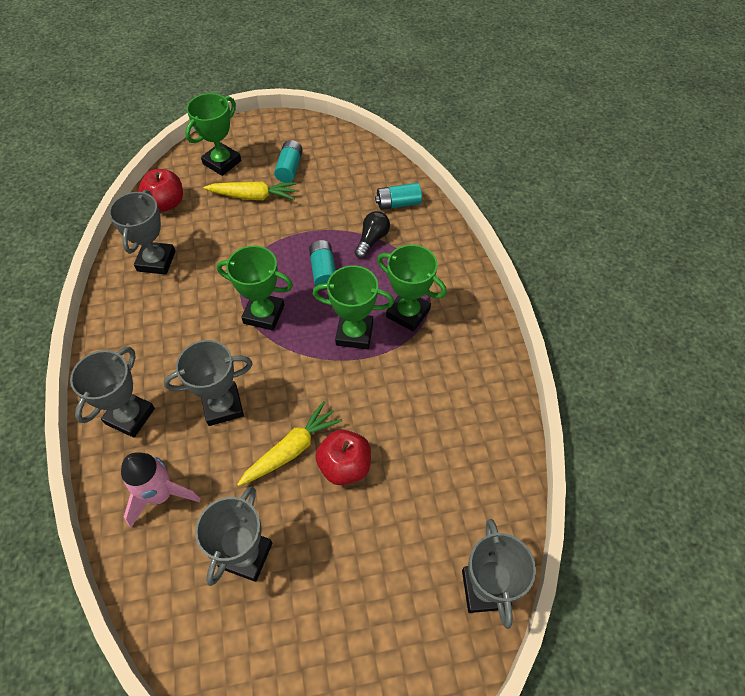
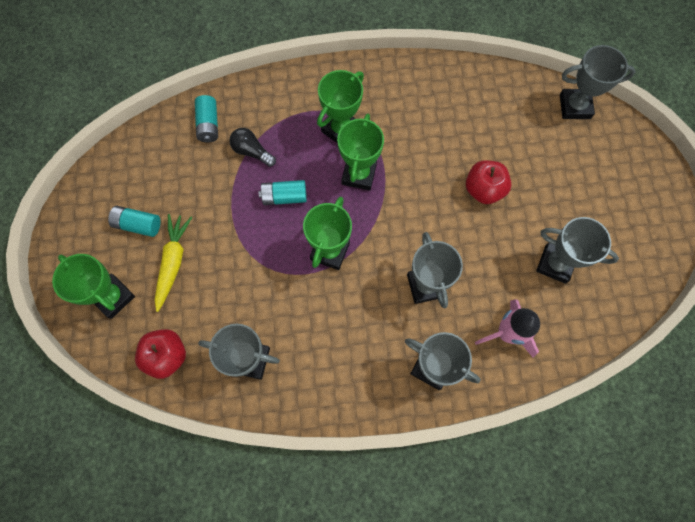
camera: 85 degrees left, 15 degrees up
yellow carrot [237,401,342,486] -> none

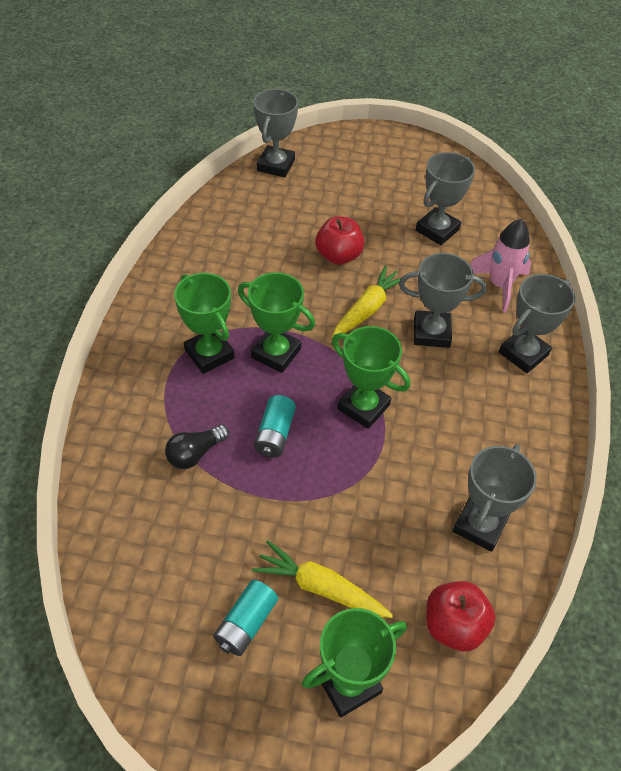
camera: 75 degrees left, 20 degrees down
turquoise battery [195,95,218,143] -> none
none -> yellow carrot [332,265,401,338]

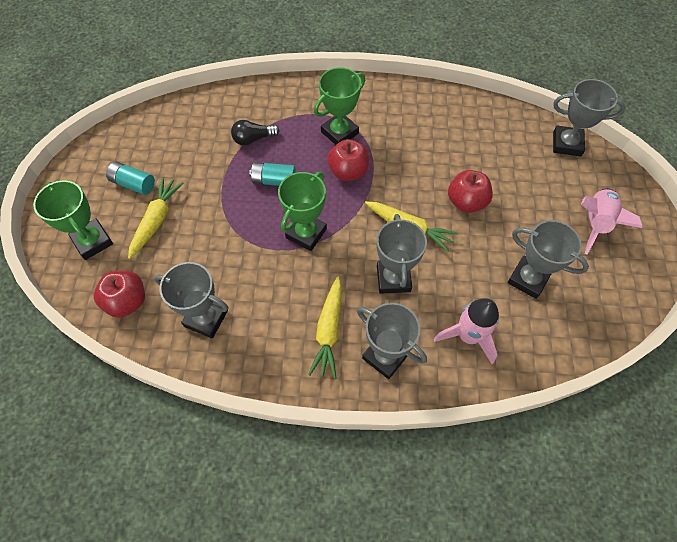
camera: 85 degrees right, 10 degrees up
black light bulb [165,425,229,469] -> black light bulb turned 60 degrees counterclockwise [231,120,280,146]
green trophy [238,272,315,373] -> red apple [327,139,369,181]
none -> yellow carrot [308,276,342,379]
none -> pink rocket [581,188,642,255]

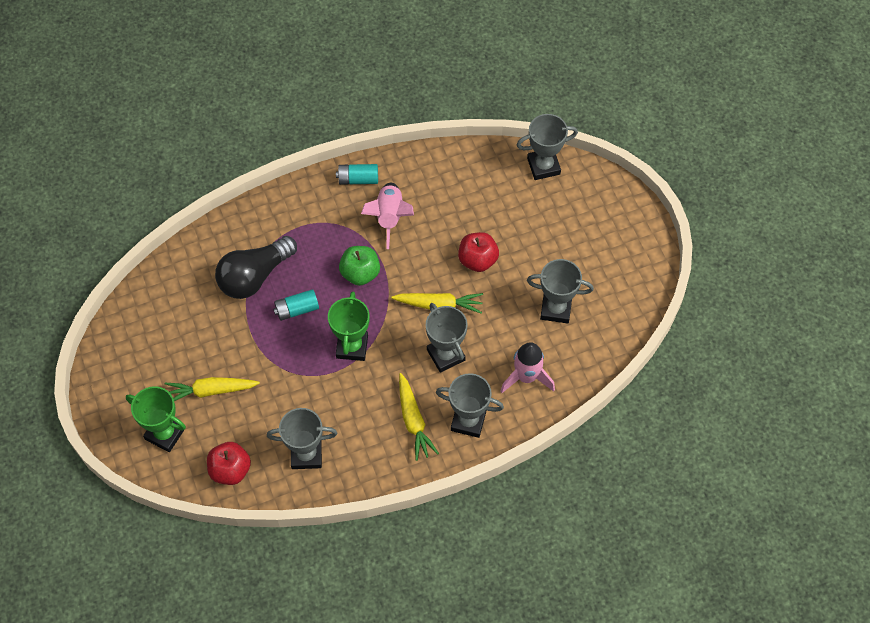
camera: 25 degrees left, 0 degrees up
turquoise battery [106,161,155,195] -> turquoise battery moved to [336,164,378,185]
yellow carrot [128,177,184,259] -> yellow carrot turned 90 degrees counterclockwise [165,377,260,401]
black light bulb [231,120,280,146] -> black light bulb [215,236,297,299], size x1.90
green trophy [314,67,365,145] -> none
red apple [327,139,369,181] -> green apple [339,246,380,286]
pink rocket [581,188,642,255] -> pink rocket moved to [361,183,414,249]

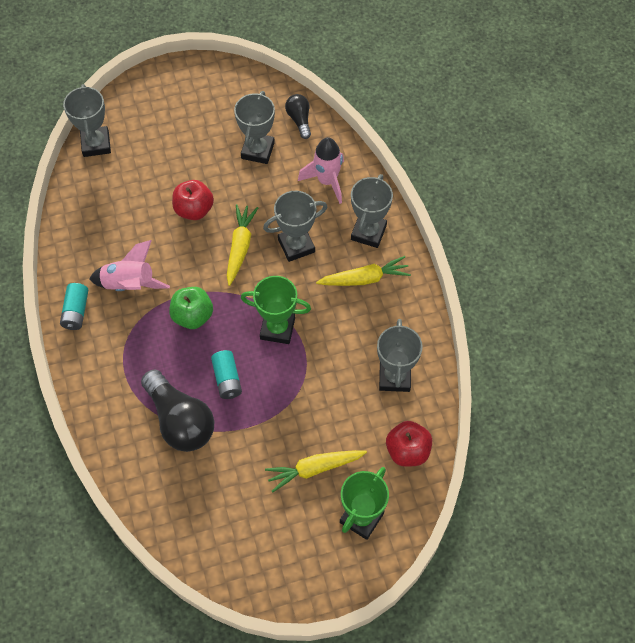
camera: 85 degrees left, 0 degrees up
yellow carrot [165,377,260,401] -> yellow carrot turned 75 degrees clockwise [265,450,367,492]
none -> black light bulb [285,94,311,139]

